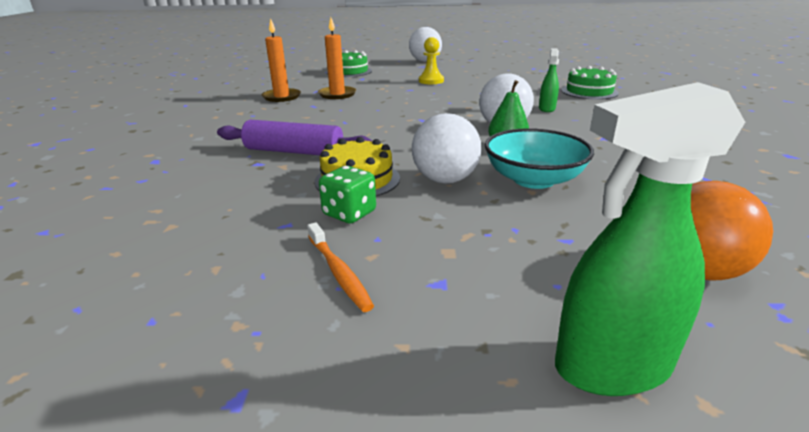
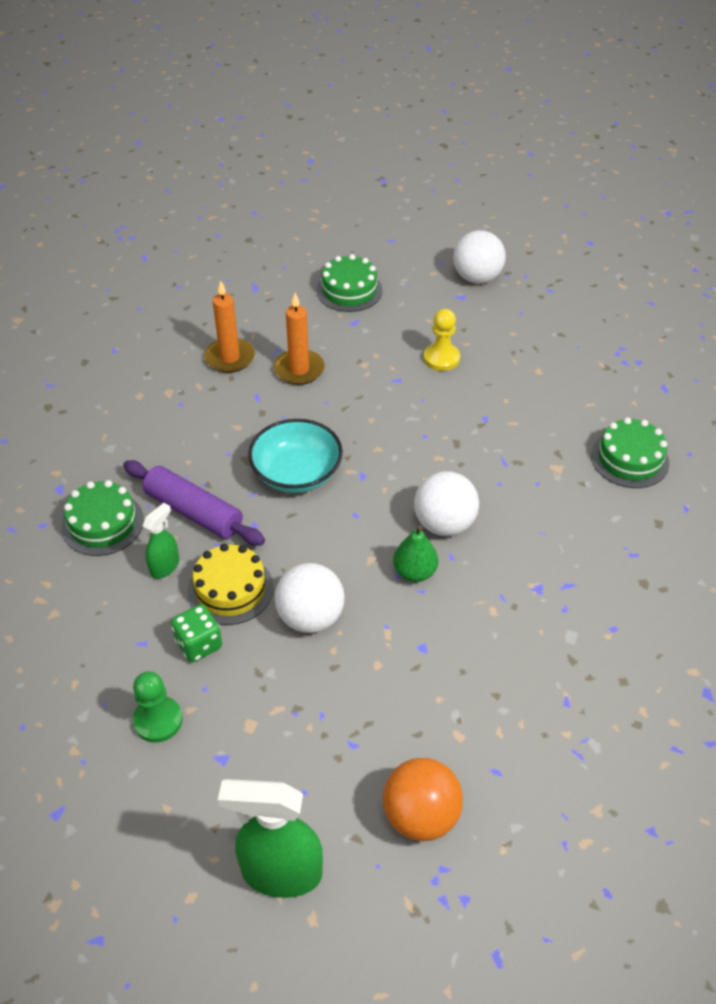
camera: 20 degrees right, 20 degrees up
orange toothbrush [307,222,374,312] -> green pawn [133,671,182,743]
turquoise bowl [485,128,594,189] -> turquoise bowl moved to [248,419,343,493]
green spray bottle [539,48,559,112] -> green spray bottle moved to [142,503,179,579]
none -> green cake [62,480,144,556]

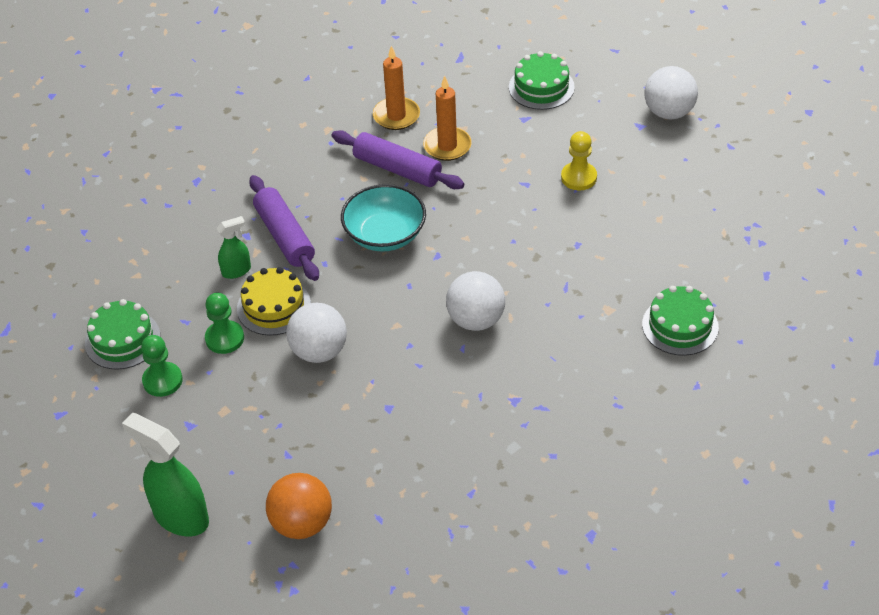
camera: 30 degrees right, 0 degrees up
green cake [62,480,144,556] -> green cake moved to [85,299,160,370]
green dice [171,604,222,662] -> green pawn [205,293,244,354]
green pear [393,526,438,582] -> none
none -> purple rolling pin [332,130,464,189]

